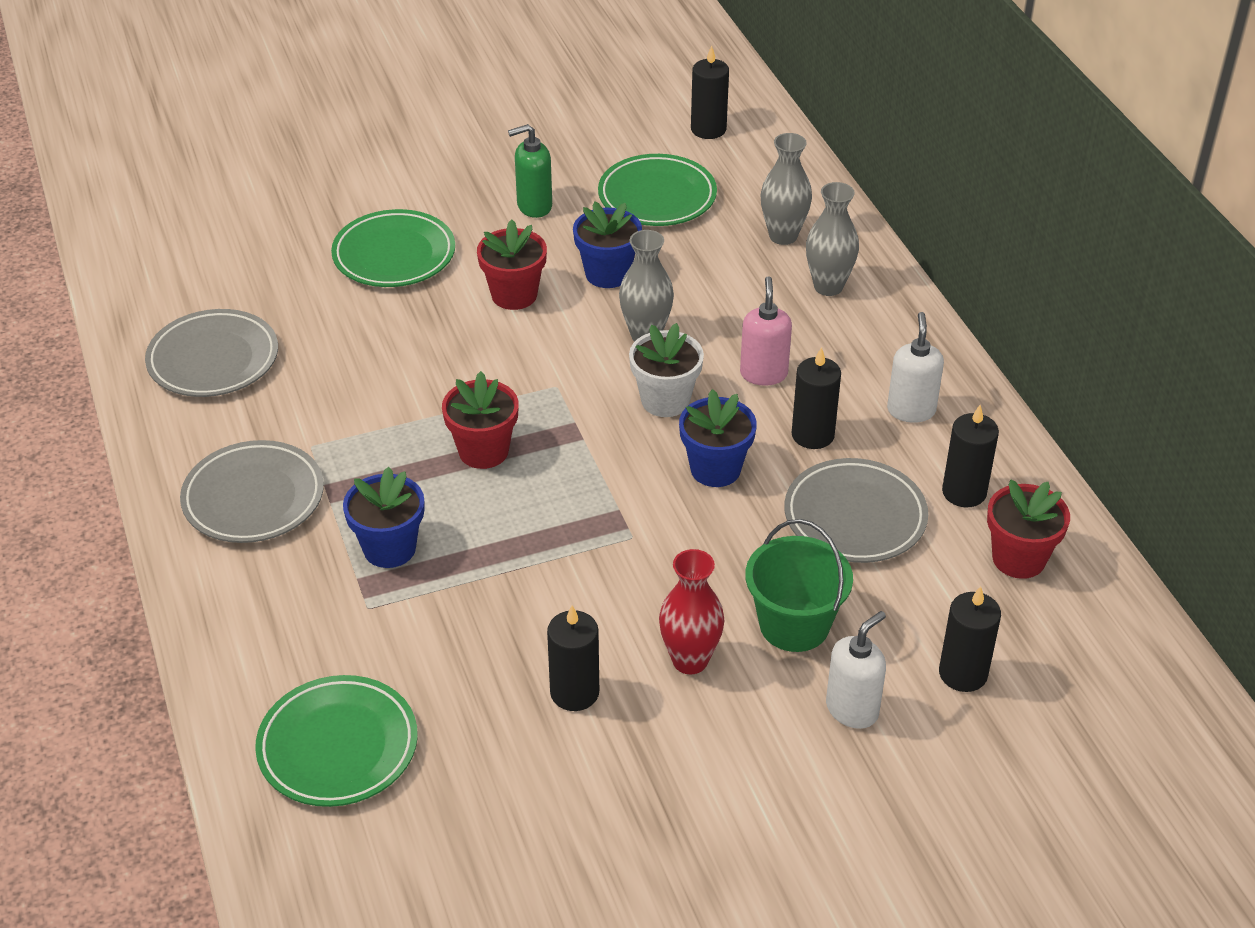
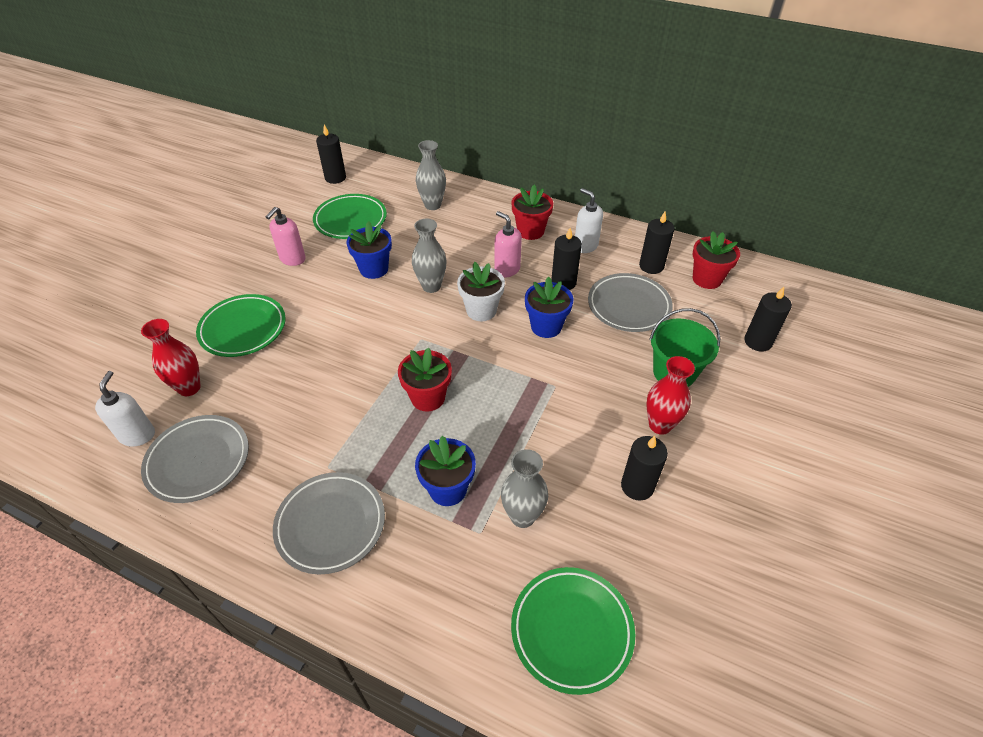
camera: 45 degrees left, 5 degrees up
red flower pot [477,219,547,310] -> red flower pot moved to [511,185,553,240]
green soap dispenser [508,124,552,218] -> pink soap dispenser [266,207,306,266]
grey vase [806,182,859,296] -> grey vase moved to [501,449,548,528]
white soap dispenser [826,611,886,729] -> white soap dispenser moved to [95,371,155,447]
none -> red vase [141,319,201,396]

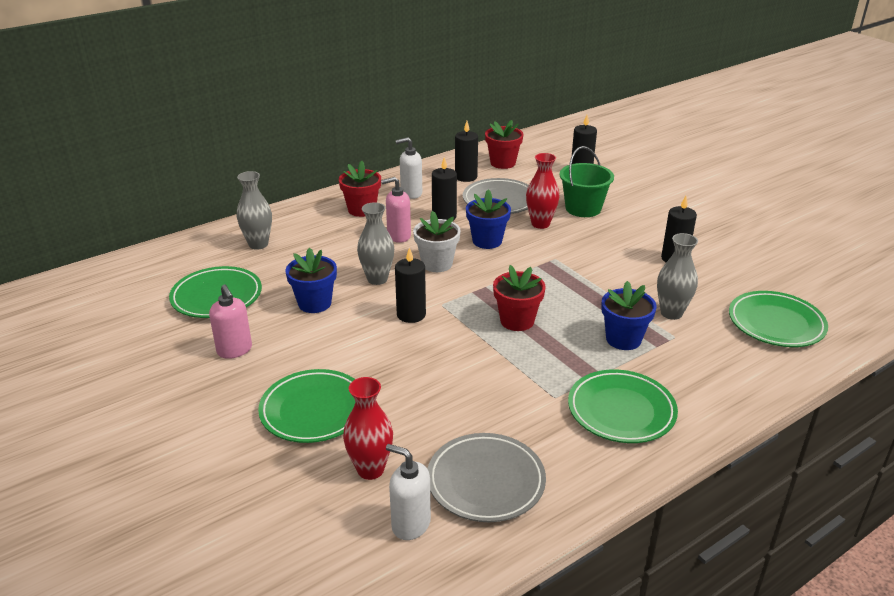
camera: 60 degrees left, 15 degrees down
grey plate [273,472,385,574] -> green plate [568,370,678,443]
black candle [316,124,346,184] -> black candle moved to [395,247,426,323]
red vase [646,356,695,435] -> red vase moved to [526,153,559,229]

